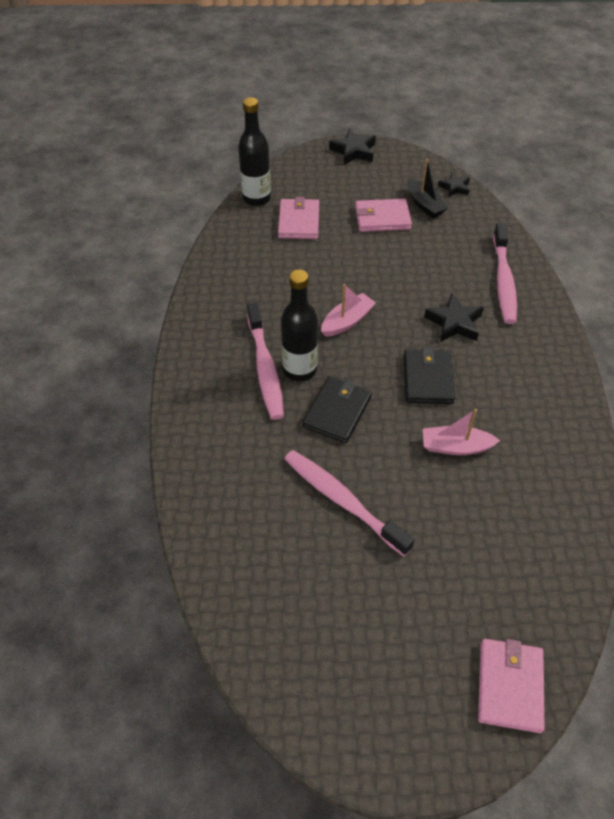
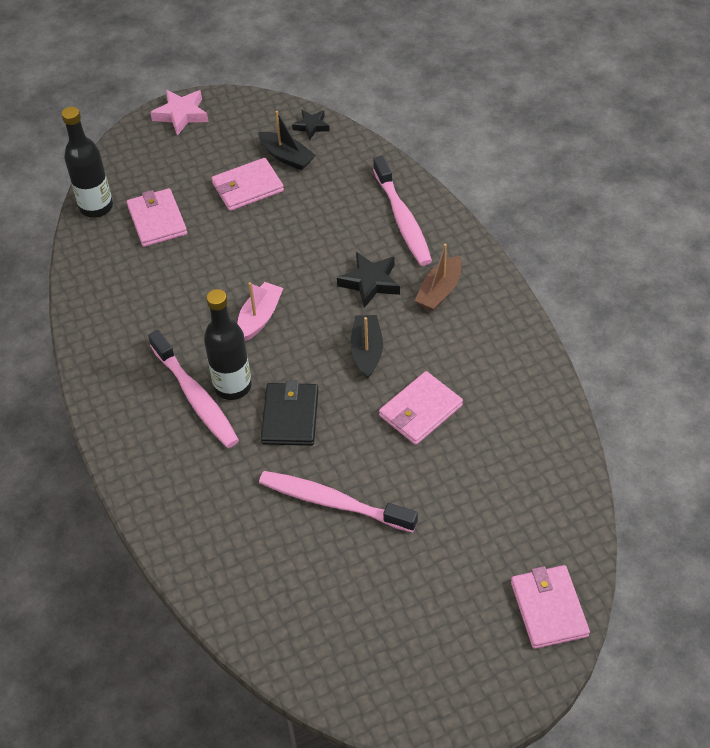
camera: 20 degrees left, 0 degrees up
black star [329,129,376,165] -> pink star [150,90,208,136]
black wallet [404,347,455,404] -> black boat [350,315,383,379]
pink boat [423,409,500,455] -> pink wallet [379,371,463,445]
none -> brown boat [415,243,462,311]

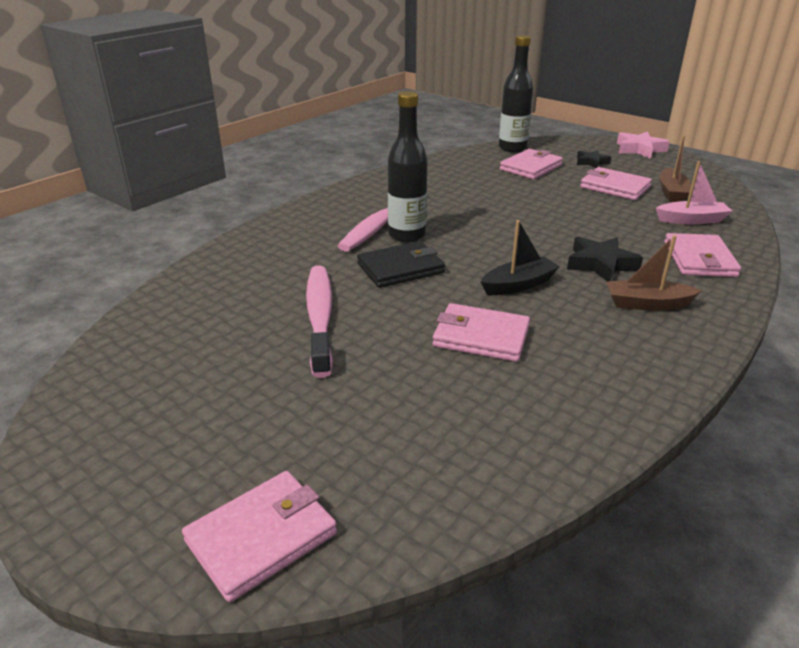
camera: 60 degrees right, 20 degrees down
pink boat [237,282,283,341] -> pink boat moved to [656,161,732,224]
black boat [258,111,315,171] -> brown boat [660,135,691,202]
black star [292,110,330,140] -> black star moved to [577,150,611,168]
pink toothbrush [373,156,432,266] -> pink wallet [665,233,741,277]

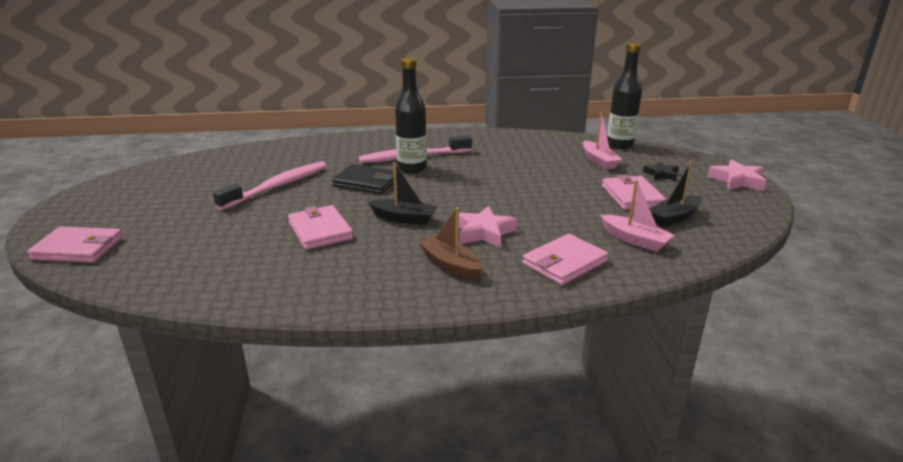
camera: 45 degrees right, 5 degrees down
pink wallet [500,149,563,179] -> pink boat [583,112,622,170]
black star [567,237,643,281] -> pink star [459,206,518,248]
brown boat [660,135,691,202] -> black boat [650,161,702,227]

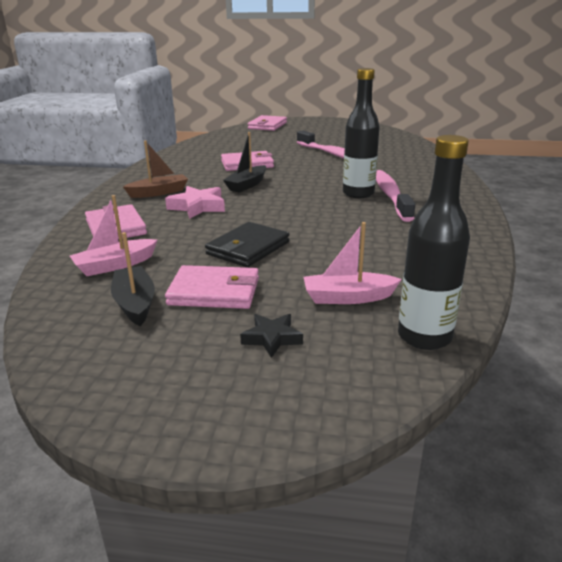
camera: 105 degrees right, 0 degrees up
black wallet [332,164,397,194] -> black wallet moved to [205,222,289,267]
pink star [707,159,766,191] -> none

